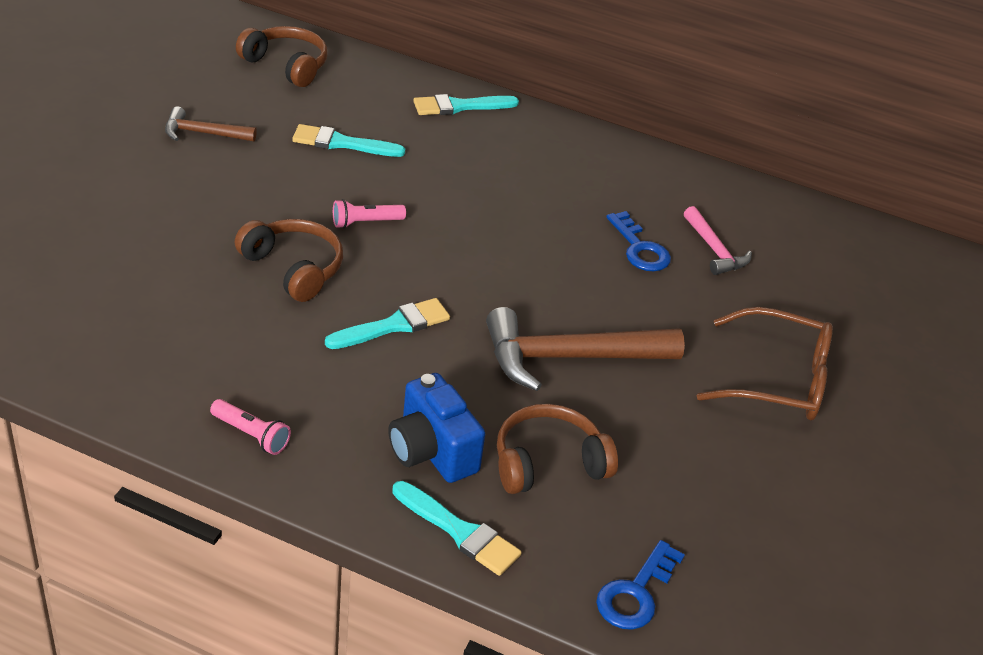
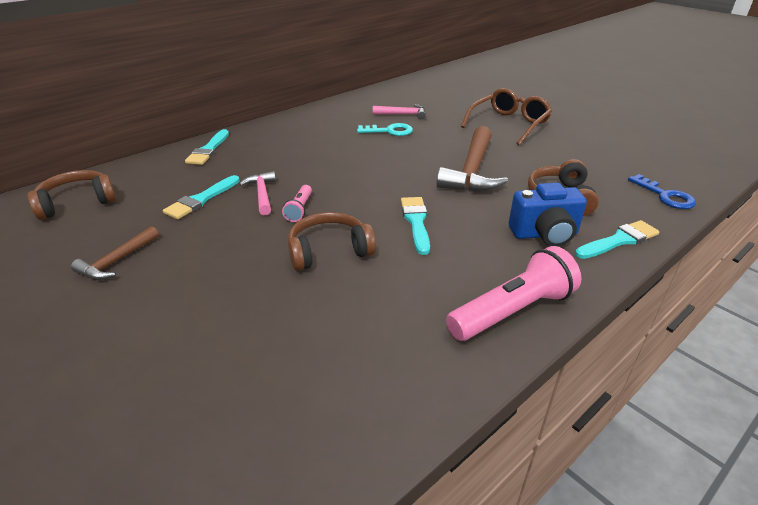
camera: 60 degrees left, 5 degrees down
pink flashlight [210,399,291,455] -> pink flashlight [446,246,581,341], size x1.95
blue key [606,211,671,272] -> turquoise key [357,123,413,136]
none -> pink hammer [239,171,276,215]

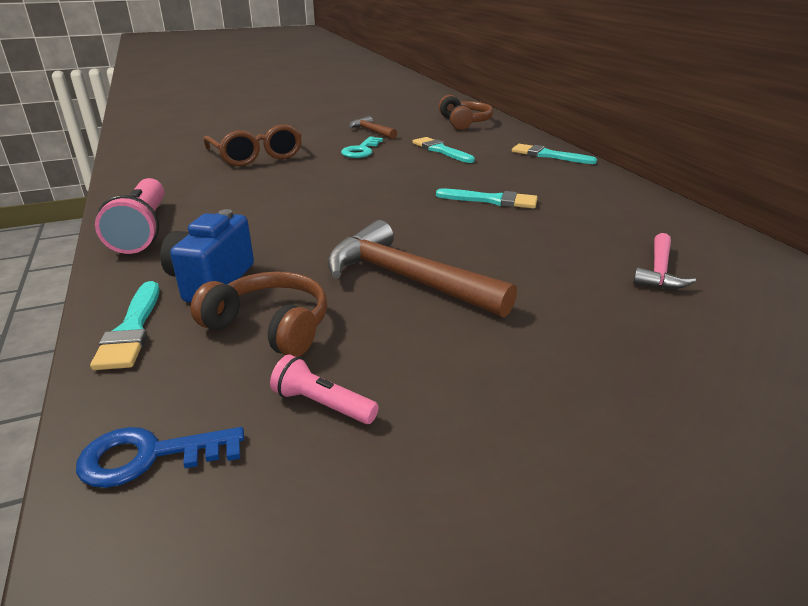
camera: 110 degrees right, 5 degrees down
pink hammer [239,171,276,215] -> none
pink flashlight [282,185,312,222] -> pink flashlight moved to [270,354,379,424]
brown headphones [288,212,376,271] -> none
turquoise key [357,123,413,136] -> turquoise key moved to [341,137,383,158]
turquoise brush [401,197,430,255] -> turquoise brush moved to [436,189,538,208]
brown glasses [461,88,552,145] -> brown glasses moved to [203,125,302,166]

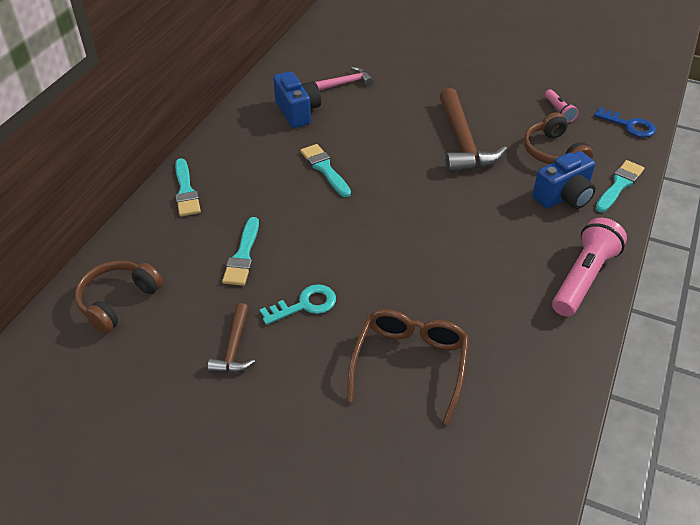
camera: 135 degrees left, 15 degrees up
none -> blue camera [273,71,321,128]

